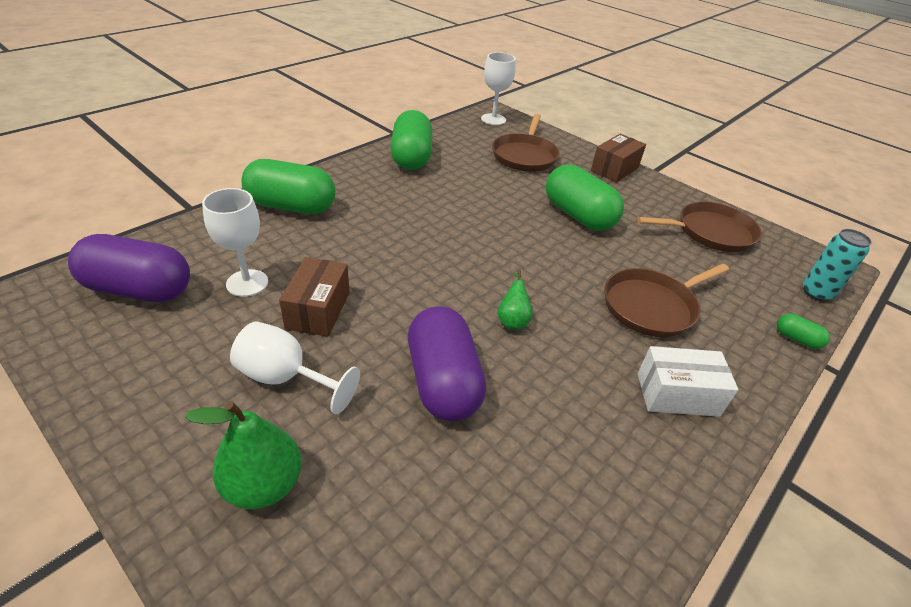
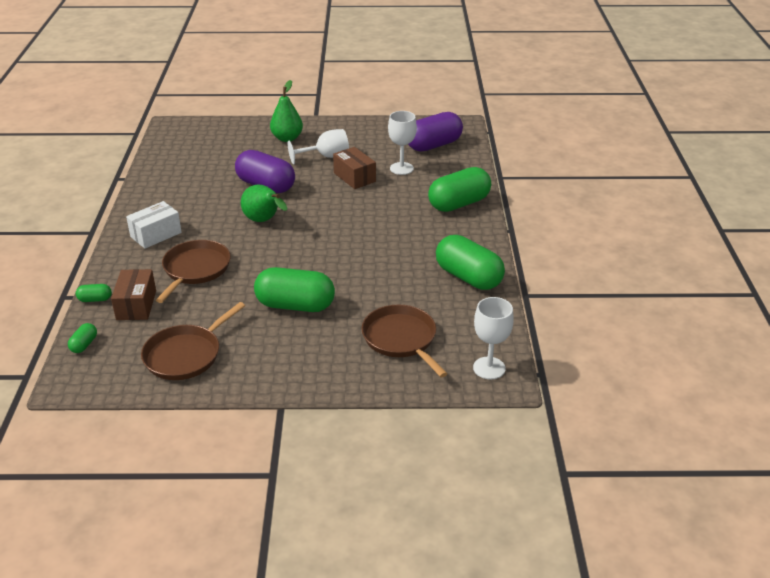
camera: 140 degrees right, 5 degrees down
green pear [497,270,533,329] -> green pear [241,185,287,222], size x1.71
brown box [591,134,646,182] -> brown box moved to [111,269,156,320]
turquoise can [803,229,872,302] -> green capsule [68,323,97,353]

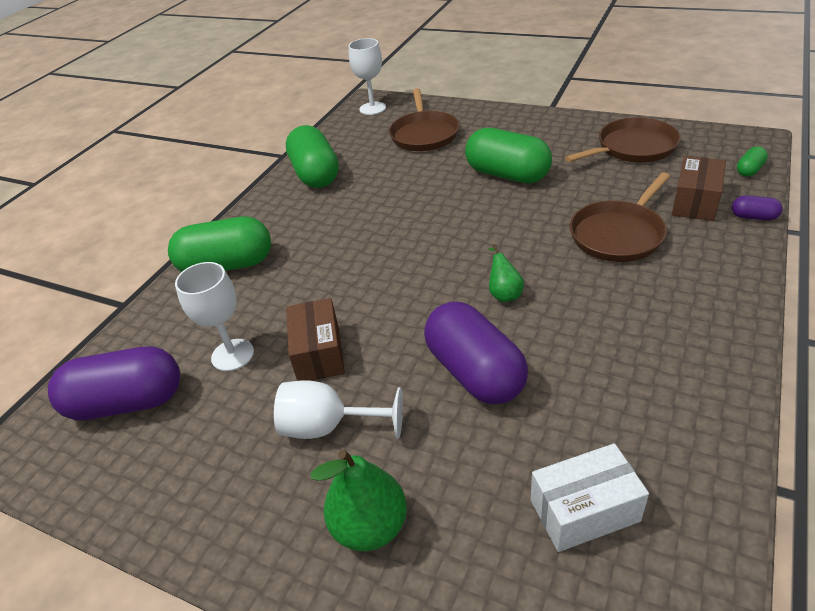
camera: 150 degrees left, 5 degrees up
green capsule [76,284,112,302] -> purple capsule [732,195,783,221]
white box [126,201,182,249] -> white box moved to [531,443,649,552]
green pear [241,185,287,222] -> green pear [488,244,524,302], size x0.59

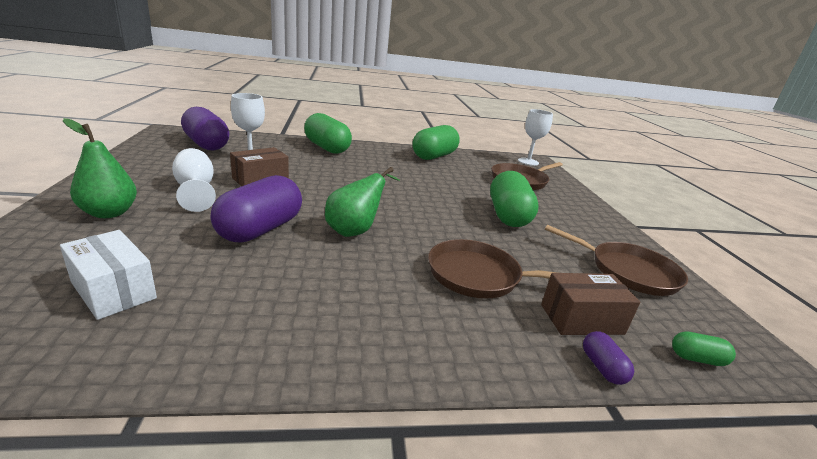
camera: 50 degrees right, 15 degrees down
green pear [488,244,524,302] -> green pear [325,167,400,237], size x1.71

